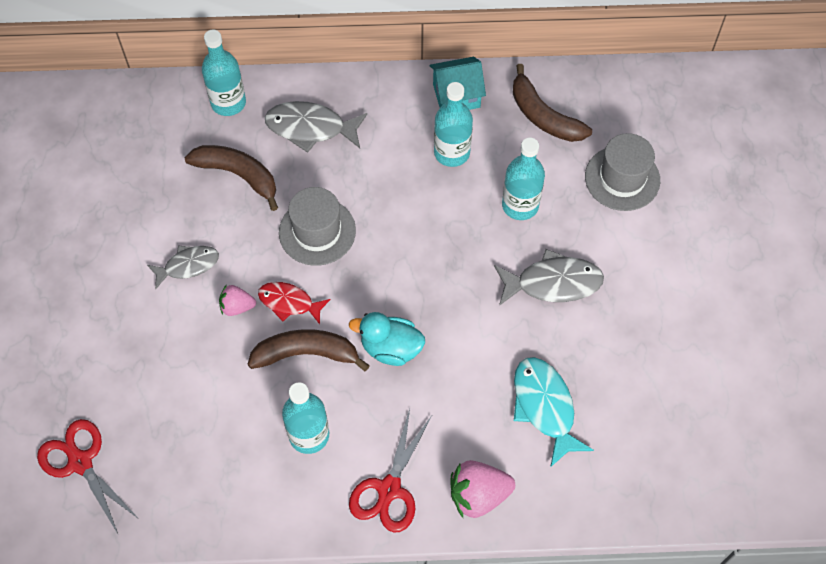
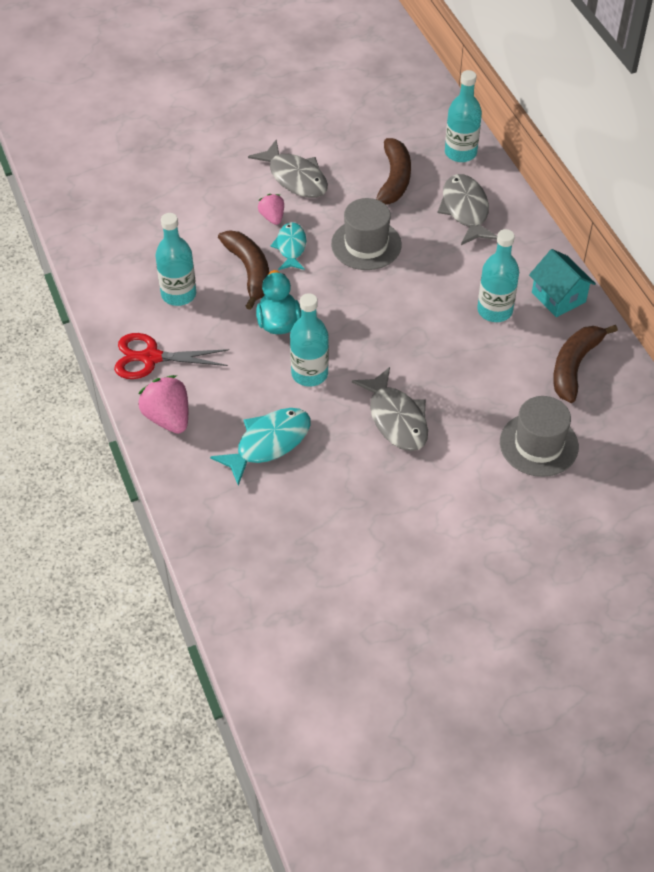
camera: 70 degrees right, 10 degrees down
red scissors [37,419,140,534] -> none
grey fish [147,246,219,289] -> grey fish [248,140,328,198], size x1.52
red fish [258,282,331,325] -> turquoise fish [270,222,306,270]
turquoise bottle [502,138,545,220] -> turquoise bottle moved to [290,293,329,387]

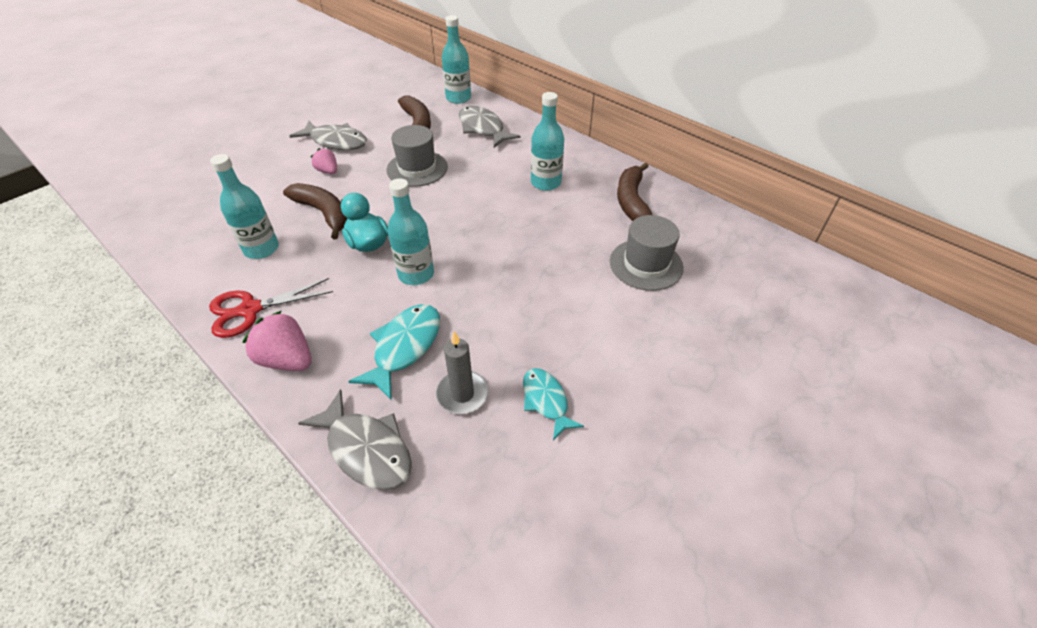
camera: 25 degrees left, 5 degrees down
turquoise fish [270,222,306,270] -> turquoise fish moved to [523,368,584,440]
grey fish [352,367,428,451] -> grey fish moved to [298,389,412,490]
turquoise house [529,249,596,317] -> none
none -> grey candle [436,332,489,414]

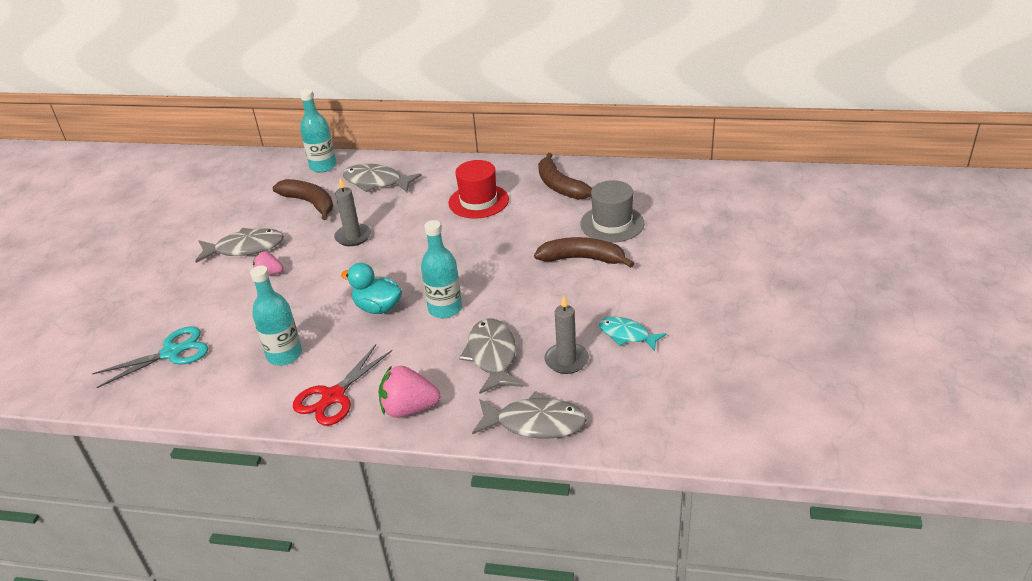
camera: 30 degrees left, 10 degrees down
brown banana [283,183,347,239] -> brown banana moved to [534,237,634,268]
turquoise fish [348,304,440,400] -> grey fish [459,319,523,394]
grey hat [386,125,448,187] -> grey candle [334,177,371,246]
turquoise bottle [531,92,564,191] -> red hat [448,160,509,218]
none -> turquoise scissors [92,326,208,388]

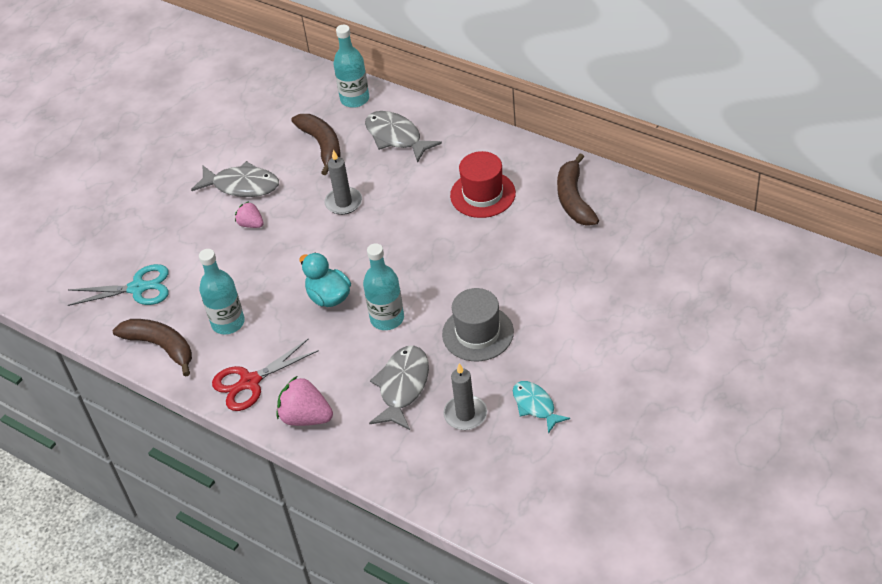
camera: 25 degrees right, 10 degrees up
grey fish [472,391,587,439] -> none
brown banana [534,237,634,268] -> brown banana moved to [112,319,192,377]
grey hat [580,180,644,242] -> grey hat moved to [442,288,514,361]

